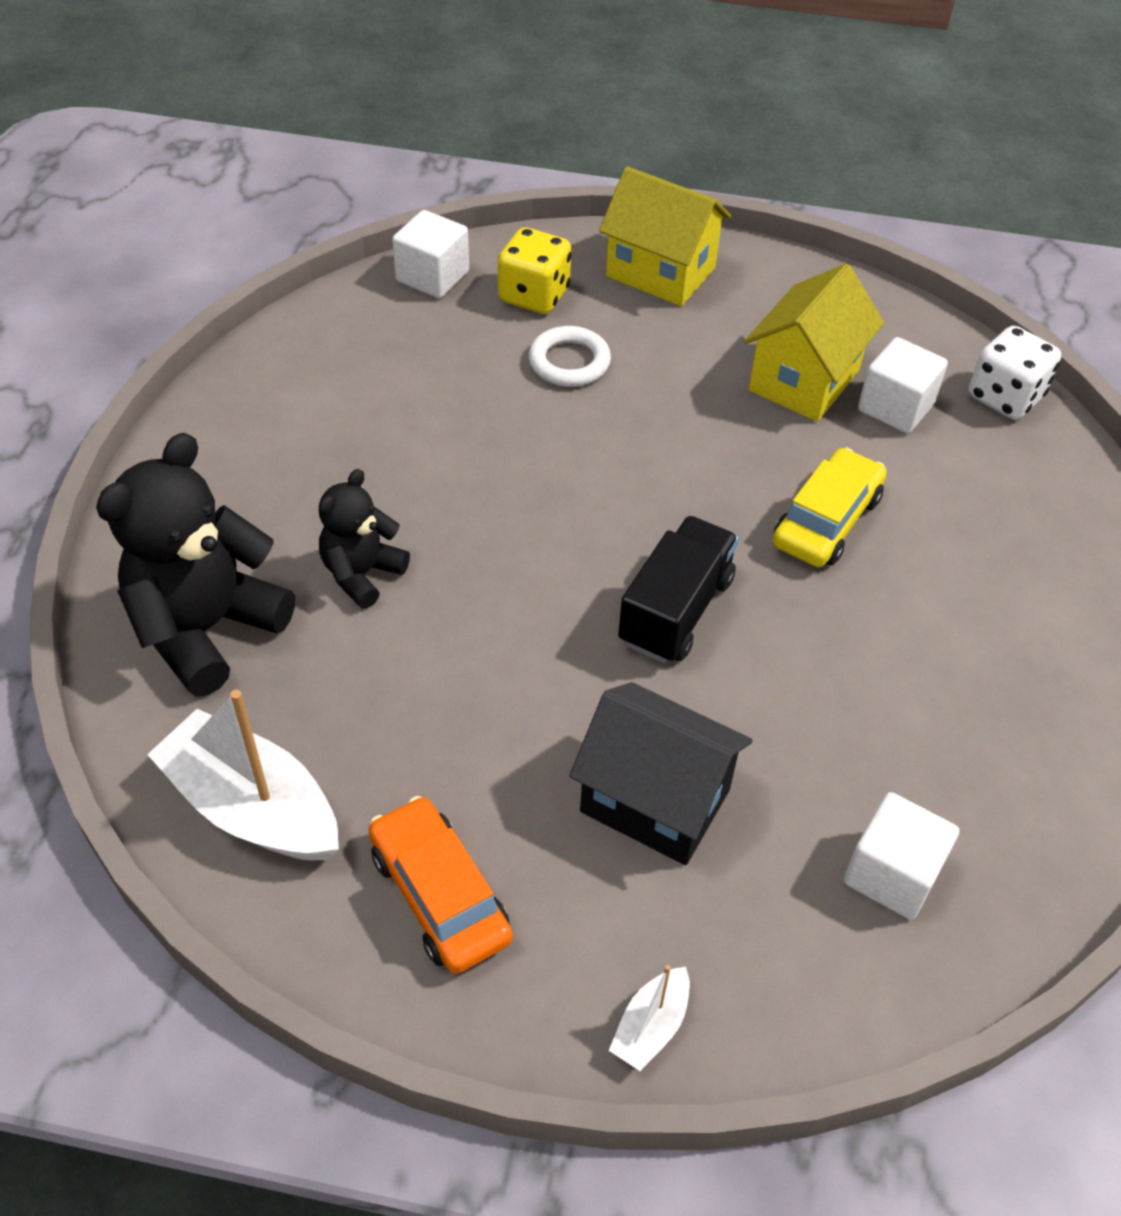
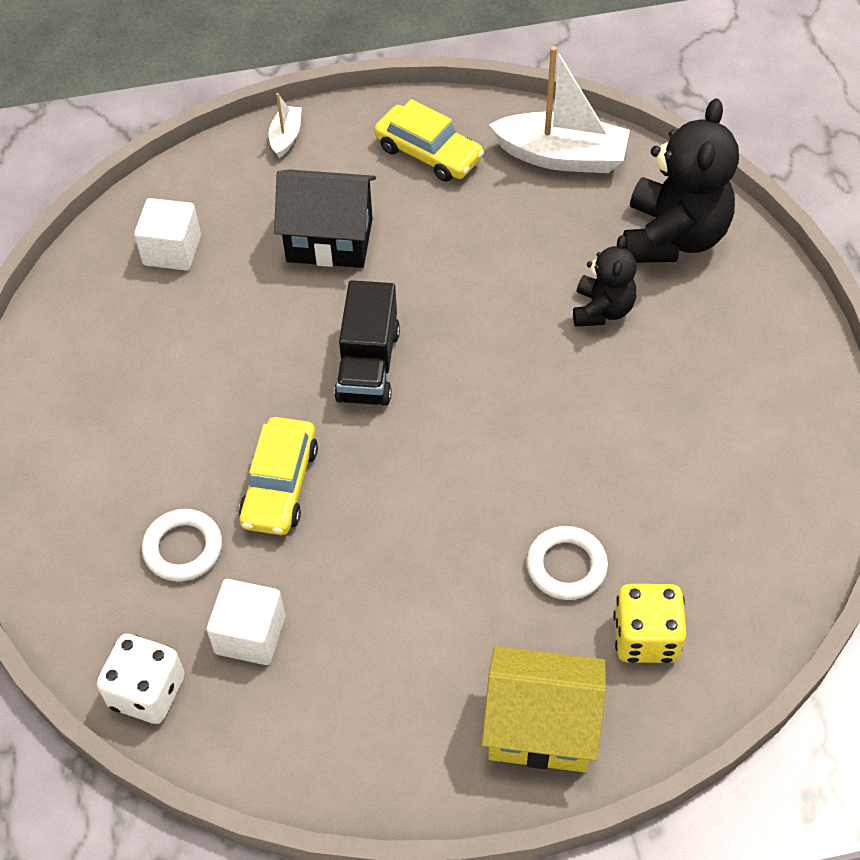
camera: 160 degrees right, 5 degrees up
orange car [368,796,513,974] -> yellow car [374,99,484,182]
white cube [392,210,469,298] -> none
yellow house [745,264,884,422] -> none
none -> white ring [142,509,222,582]

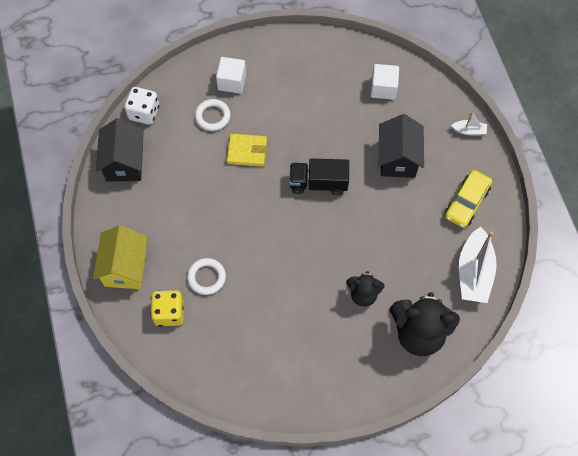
camera: 85 degrees right, 10 degrees up
white cube [207,579,285,665] -> white cube moved to [216,57,246,93]
yellow car [239,417,318,535] -> yellow wallet [227,134,267,167]
none -> black house [96,118,144,182]

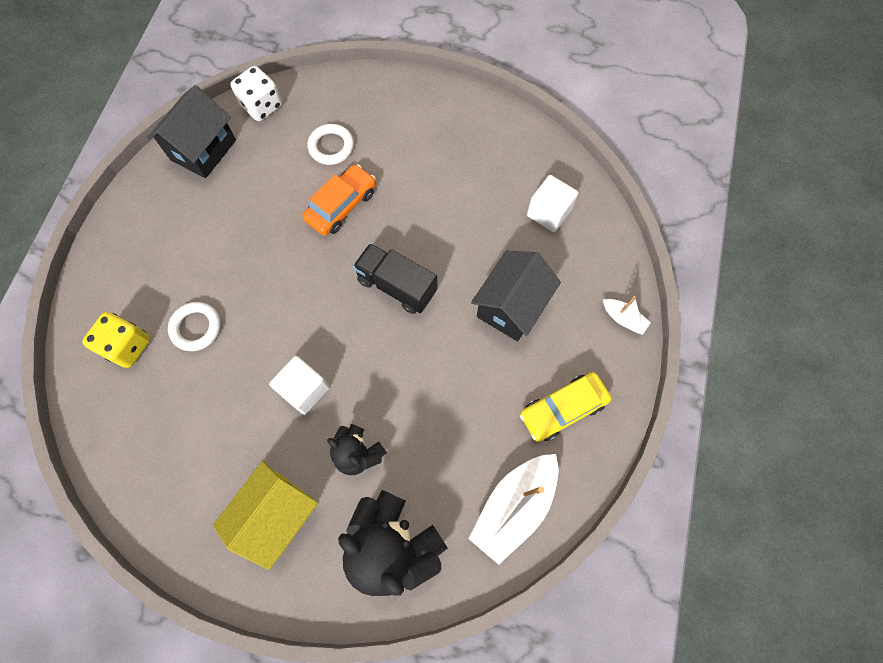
camera: 30 degrees right, 5 degrees up
yellow house [93,225,148,289] -> yellow house moved to [213,461,318,570]
white cube [216,57,246,93] -> white cube moved to [269,356,330,414]
yellow wallet [227,134,267,167] -> orange car [302,164,376,236]

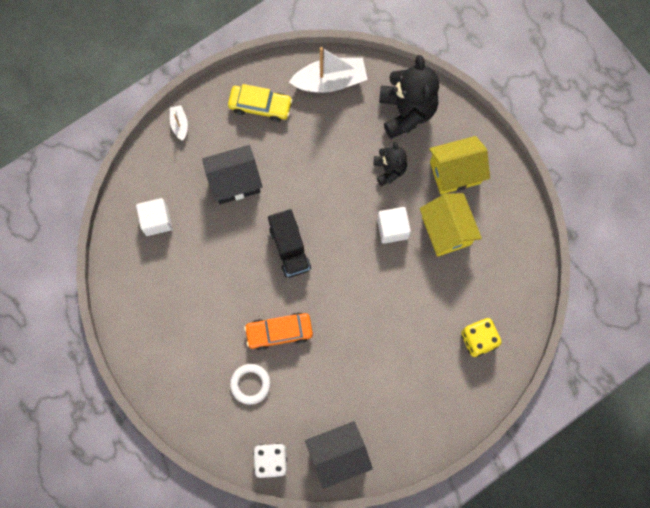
camera: 140 degrees left, 5 degrees up
white ring [168,302,221,351] -> none
none -> yellow house [419,193,482,257]

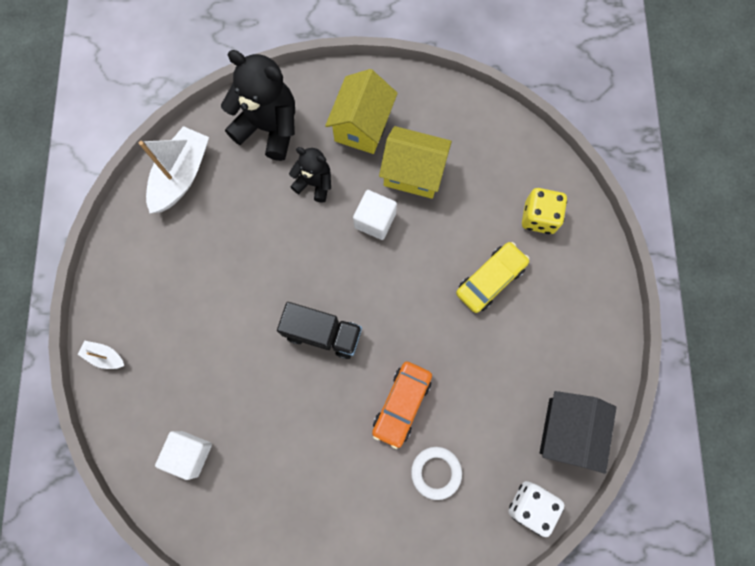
camera: 55 degrees left, 0 degrees up
black house [202,145,263,204] -> none
yellow car [228,84,293,122] -> yellow car moved to [456,242,530,313]

